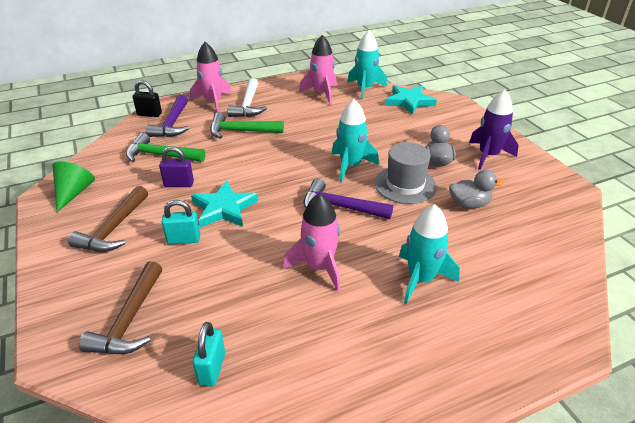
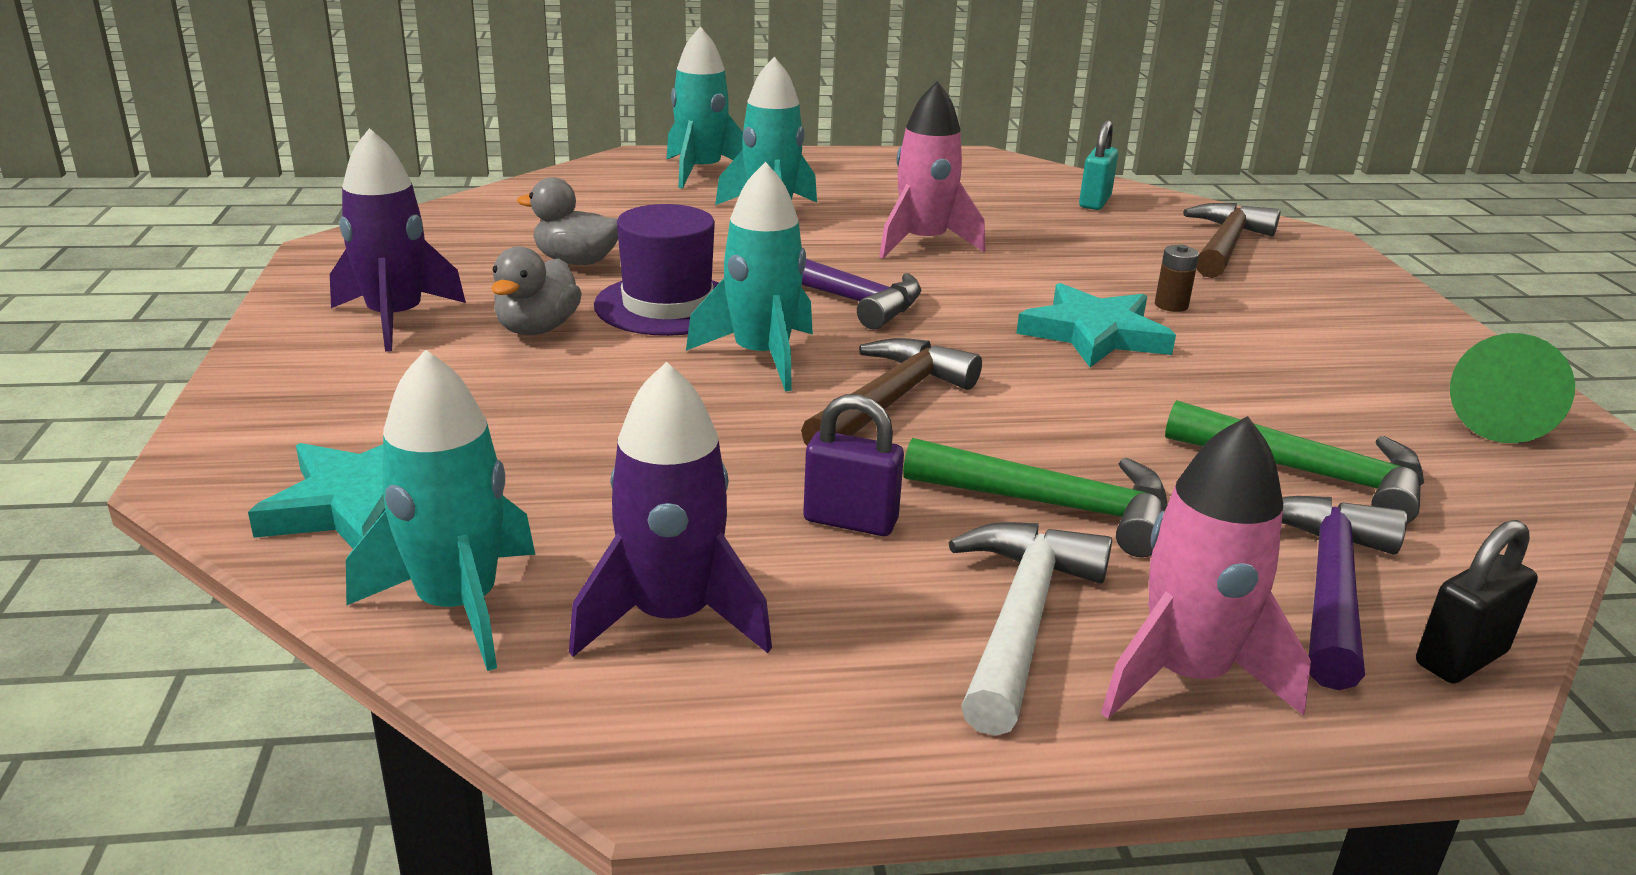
camera: 165 degrees left, 10 degrees down
brown hammer [68,186,148,252] -> brown hammer moved to [801,338,982,445]
black padlock [132,80,162,117] -> black padlock turned 60 degrees counterclockwise [1416,520,1538,683]
purple padlock [159,146,194,187] -> purple padlock moved to [803,394,904,536]
turquoise padlock [162,200,200,244] -> brown battery [1155,244,1199,312]
pink rocket [299,35,337,105] -> purple rocket [569,362,772,657]
grey hat [375,142,437,204] -> purple hat [594,204,719,336]
none -> turquoise rocket [667,26,743,188]

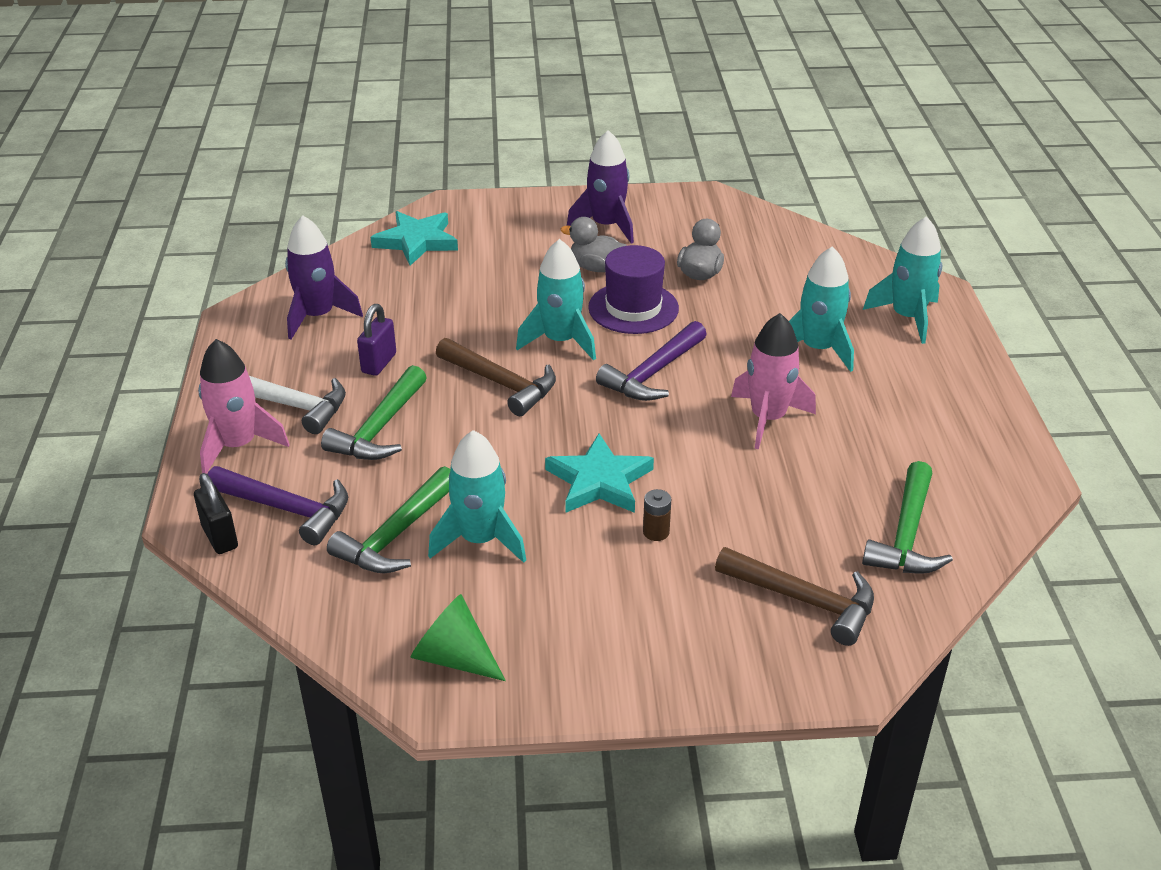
camera: 95 degrees right, 10 degrees up
turquoise rocket [346,349,535,671] -> turquoise rocket moved to [428,430,526,563]
turquoise padlock [1079,120,1118,210] -> green hammer [862,461,953,574]

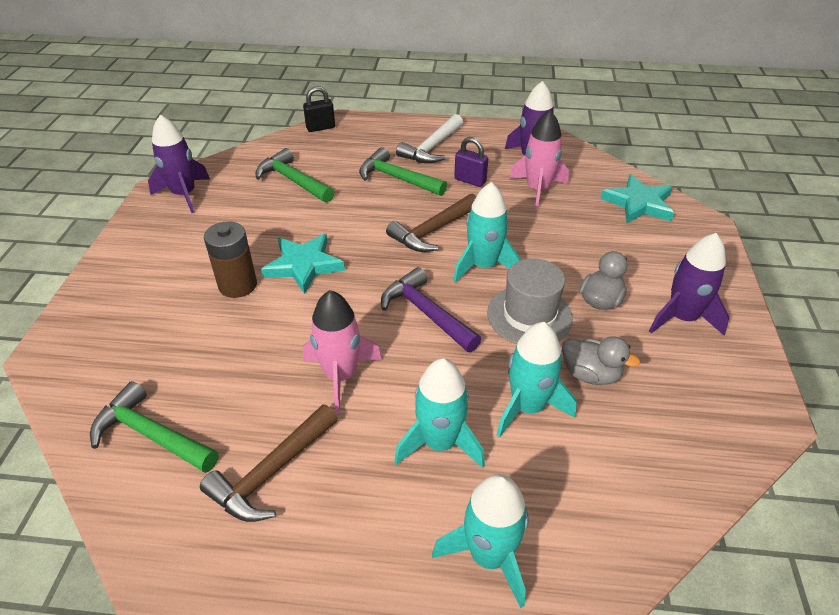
camera: 100 degrees right, 5 degrees up
pink rocket [198,339,290,474] -> pink rocket moved to [509,110,569,210]
purple hammer [208,466,348,545] -> none
green cone [411,594,506,681] -> purple rocket [148,115,210,213]
turquoise rocket [428,430,526,563] -> turquoise rocket moved to [497,322,577,438]
purple hat [588,245,679,334] -> grey hat [487,258,573,344]
brown battery [643,489,671,541] -> brown battery [204,221,257,298], size x1.96
brown hammer [715,547,874,646] -> brown hammer moved to [200,404,338,522]

